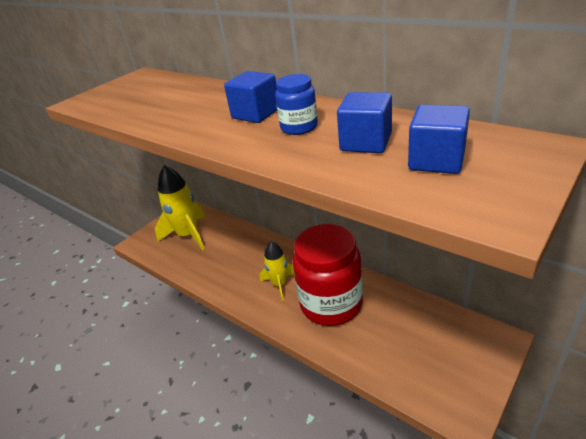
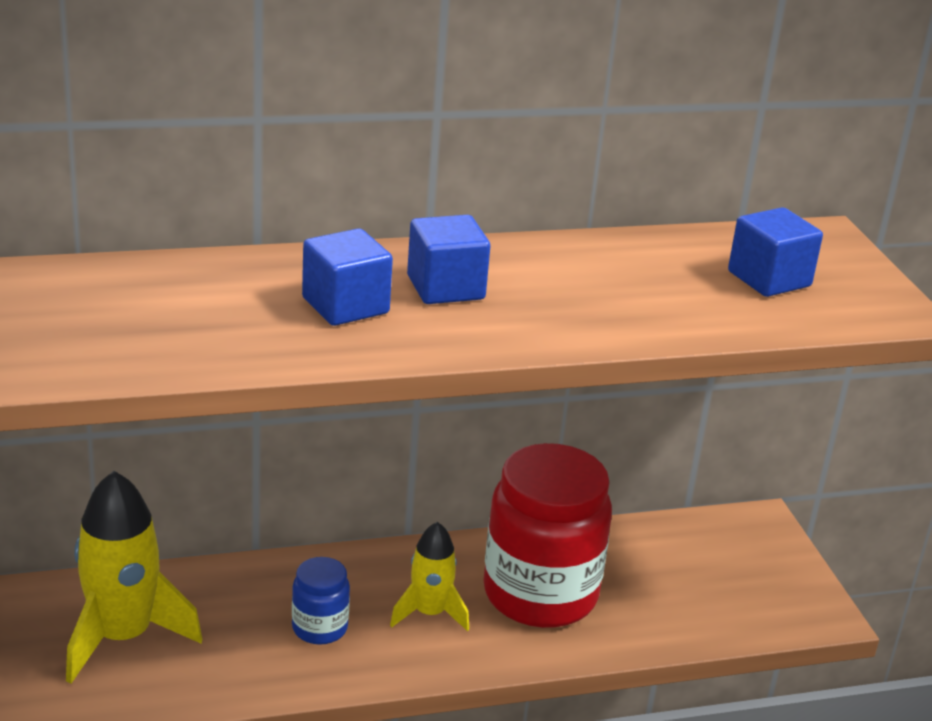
camera: 60 degrees left, 5 degrees down
blue jar [275,74,318,135] -> blue jar moved to [292,557,350,645]
blue cube [337,92,392,153] -> blue cube moved to [302,228,393,326]

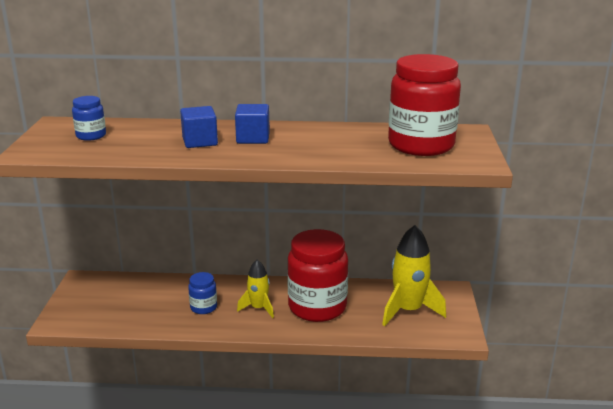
camera: 20 degrees right, 5 degrees down
yellow rocket [66,471,202,684] -> yellow rocket moved to [382,225,446,326]
blue cube [728,207,823,297] -> red jar [388,54,461,156]
none -> blue jar [72,96,106,141]

